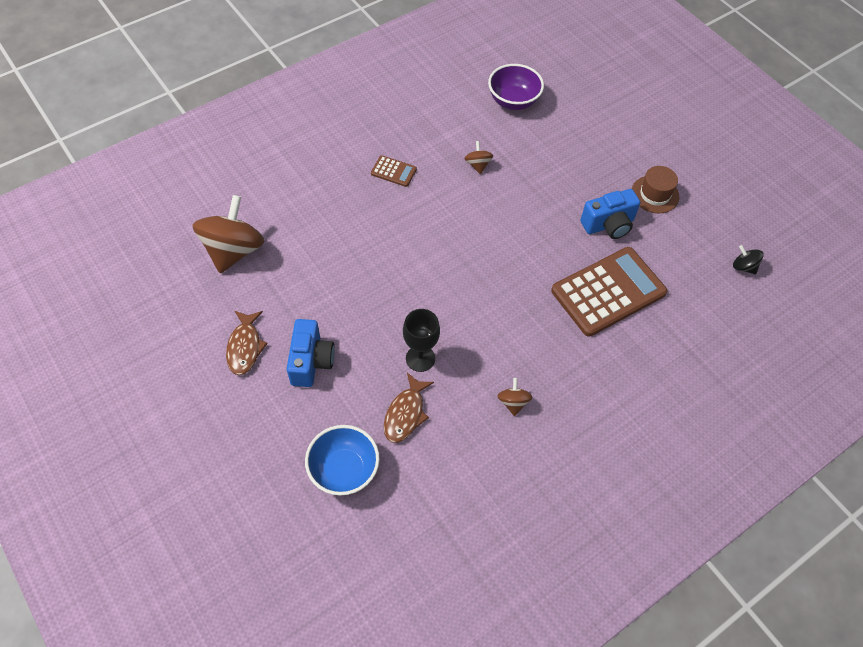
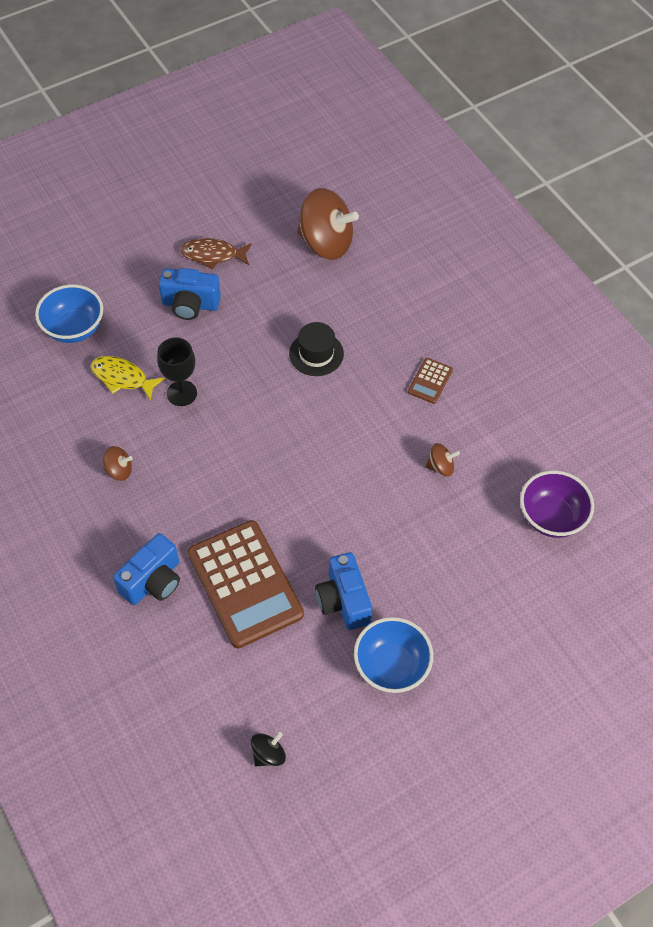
camera: 95 degrees right, 0 degrees up
brown fish [384,373,434,443] -> yellow fish [91,356,165,401]
brown hat [632,166,679,214] -> blue bowl [354,617,434,693]
none -> blue camera [113,533,180,605]
none -> black hat [289,322,344,376]

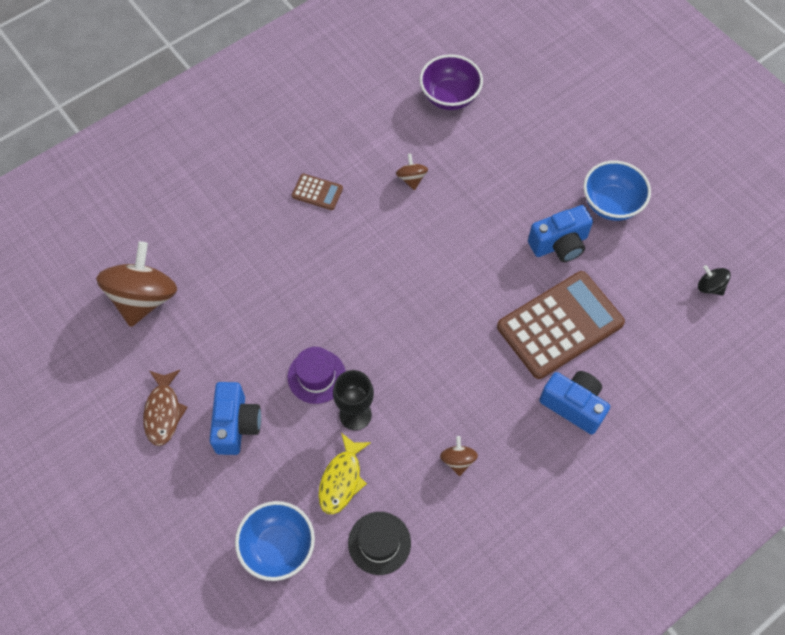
camera: 95 degrees left, 5 degrees up
black hat [289,322,344,376] -> black hat moved to [348,512,411,575]
none -> purple hat [288,347,346,404]

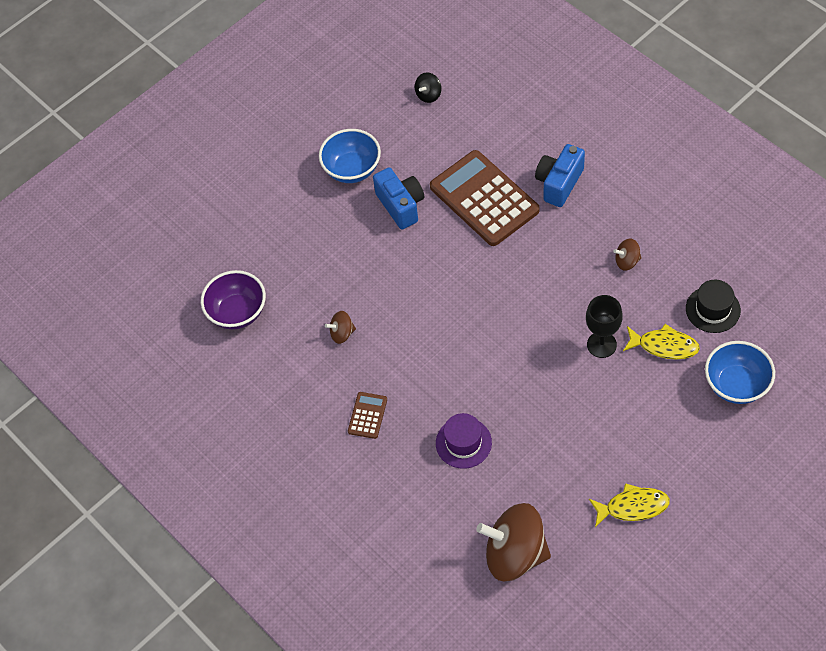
camera: 90 degrees left, 5 degrees down
brown fish [143,370,188,446] -> yellow fish [589,483,670,527]
blue camera [210,382,261,455] -> none
purple hat [288,347,346,404] -> purple hat moved to [436,413,492,469]

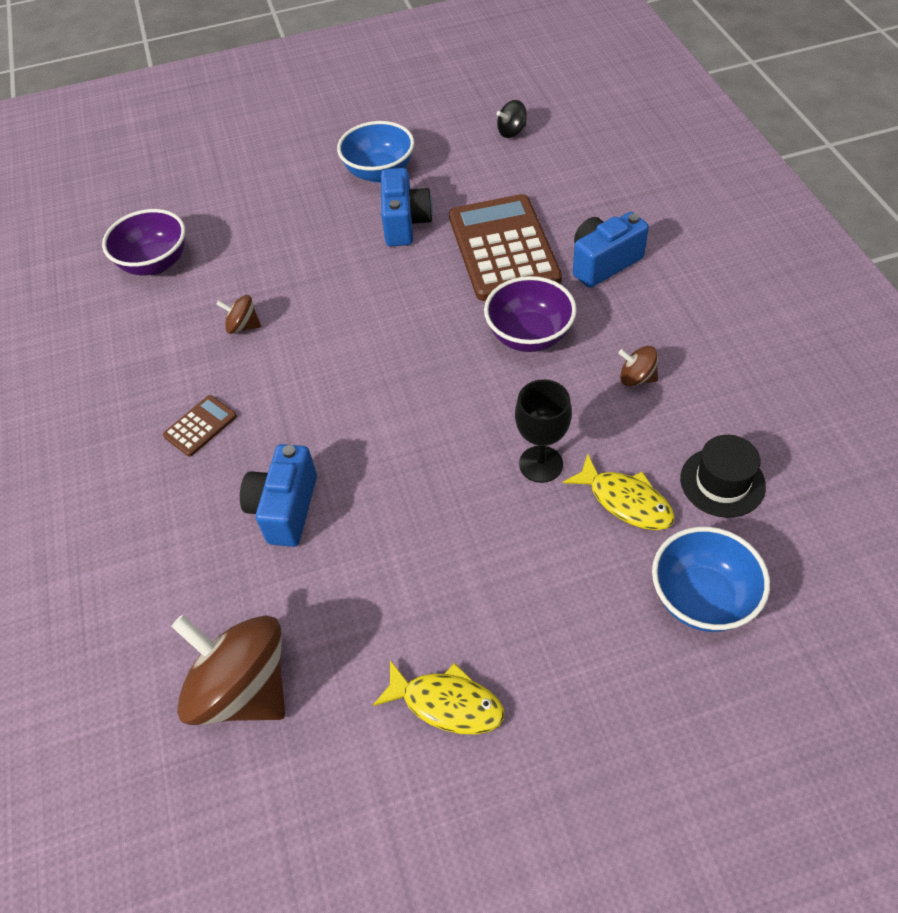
camera: 25 degrees right, 5 degrees down
purple hat [436,413,492,469] -> blue camera [240,444,317,547]
none -> purple bowl [484,276,577,352]

